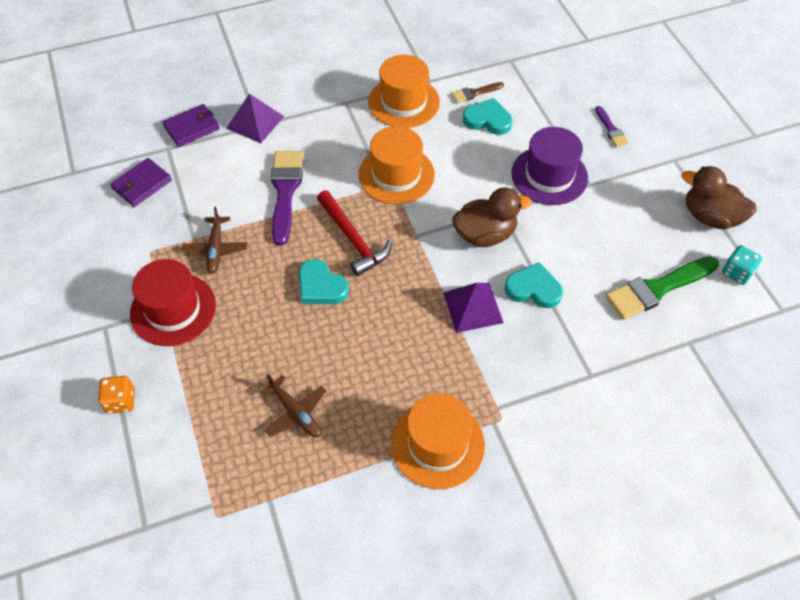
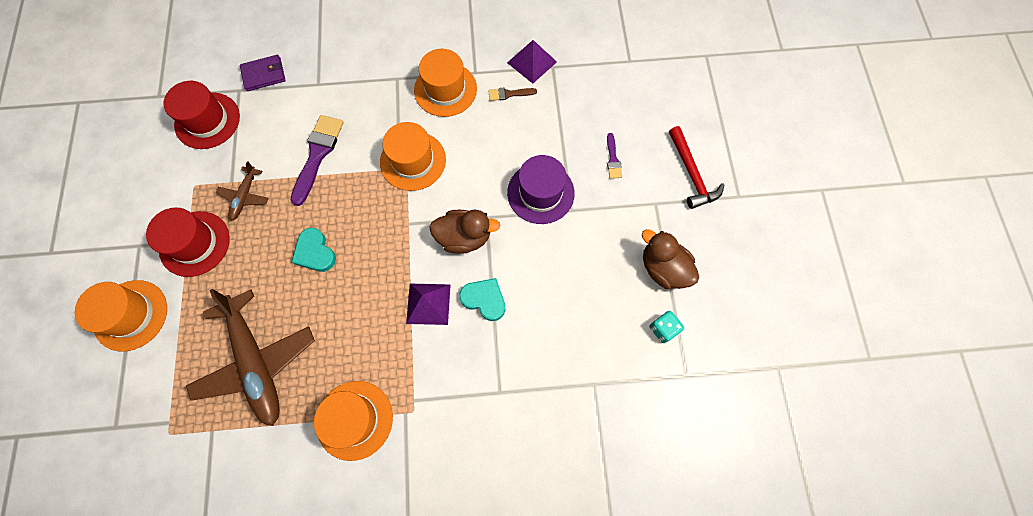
camera: 15 degrees right, 15 degrees up
orange dice [98,376,135,414] -> orange hat [75,280,167,351]
purple wallet [110,158,172,207] -> red hat [163,81,240,149]
purple pyramid [226,94,284,143] -> purple pyramid moved to [507,40,557,84]
brown plane [260,374,327,437] -> brown plane [186,289,315,426], size x2.14
red hammer [317,190,392,276] -> red hammer moved to [669,126,724,209]
turquoise heart [463,98,512,135] -> none
green brush [606,256,719,320] -> none

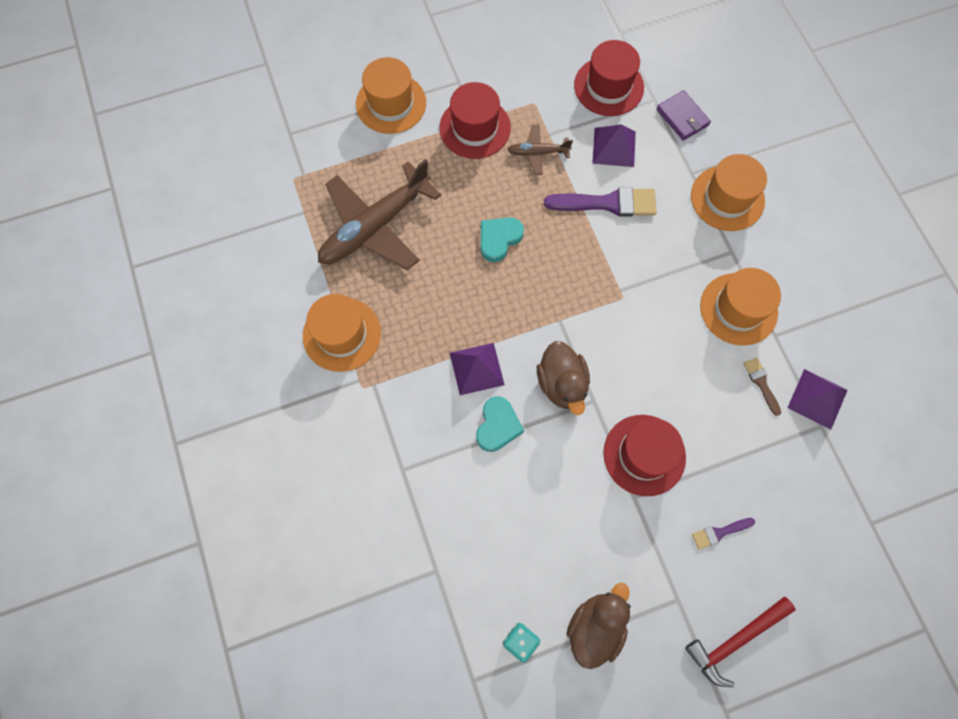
camera: 75 degrees right, 0 degrees up
orange hat [380,122,446,191] -> orange hat moved to [691,154,767,231]
purple hat [507,155,575,224] -> red hat [603,415,686,496]
none -> purple pyramid [592,125,636,167]

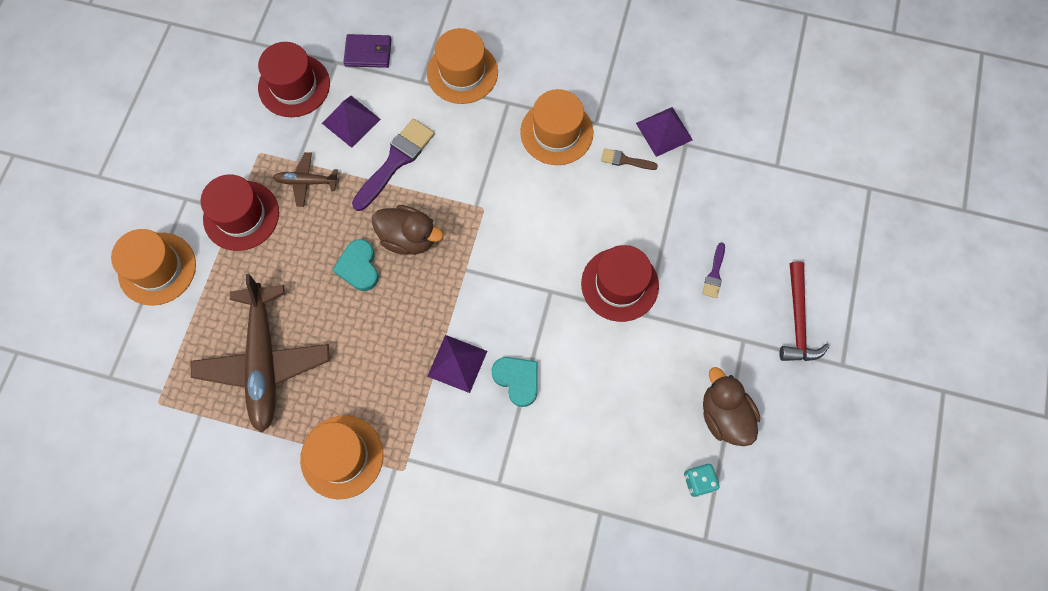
camera: 55 degrees left, 0 degrees up
brown plane [507,125,573,175] -> brown plane turned 60 degrees clockwise [273,152,339,207]
brown duck [537,341,590,415] -> brown duck moved to [372,205,443,255]

